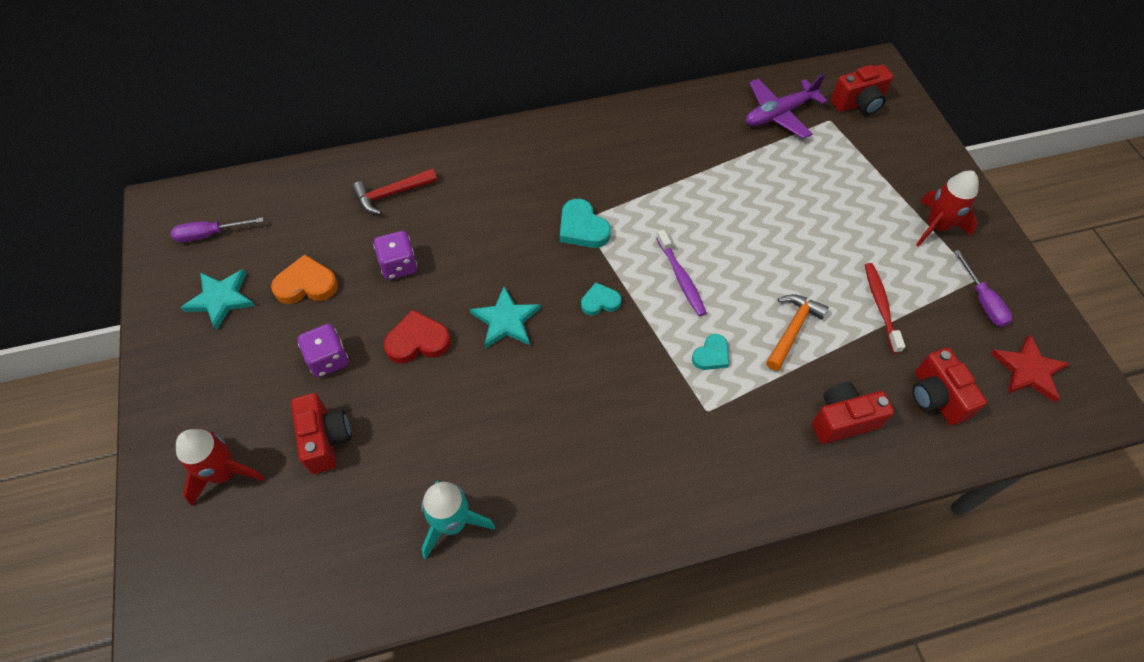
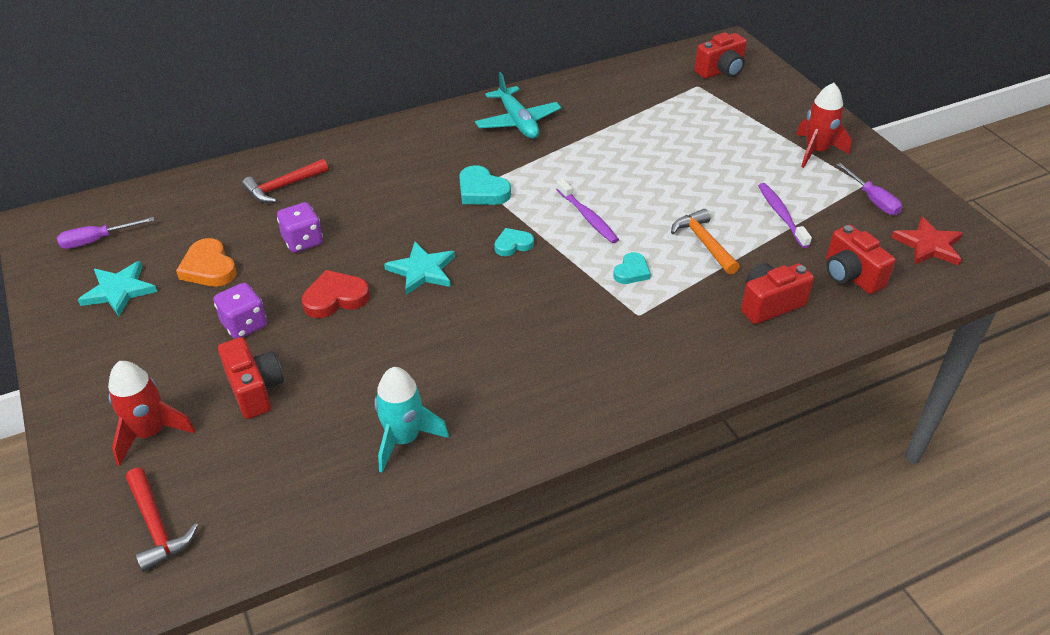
camera: 10 degrees left, 15 degrees down
orange heart [271,254,338,304] -> orange heart turned 105 degrees counterclockwise [176,238,237,287]
purple plane [746,74,827,139] -> none
orange hammer [766,294,829,371] -> orange hammer turned 45 degrees counterclockwise [671,209,740,275]
red toothbrush [865,263,905,353] -> purple toothbrush [758,183,812,248]
none -> red hammer [126,468,198,572]
none -> turquoise plane [475,72,561,139]

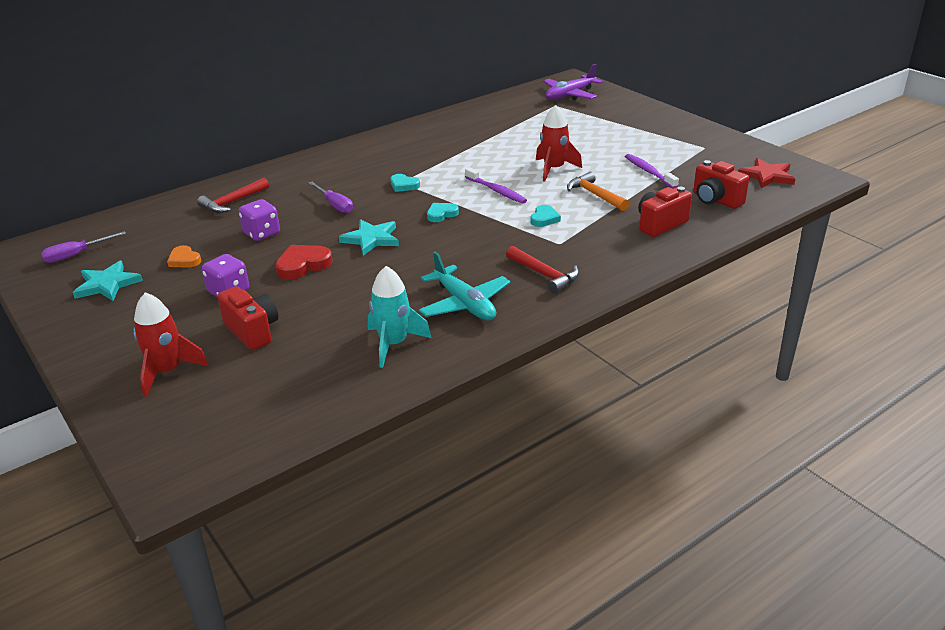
camera: 10 degrees left, 10 degrees down
red hammer [126,468,198,572] -> red hammer moved to [506,246,579,294]
orange heart [176,238,237,287] -> orange heart [167,245,201,268], size x0.65
turquoise heart [459,165,511,205] -> turquoise heart [390,174,420,192], size x0.65
turquoise plane [475,72,561,139] -> turquoise plane moved to [419,252,510,320]
red camera [694,33,747,79] -> purple plane [543,64,603,100]
red rocket [796,83,852,168] -> red rocket moved to [536,105,582,182]
purple screwdriver [836,163,902,215] -> purple screwdriver moved to [308,182,353,213]

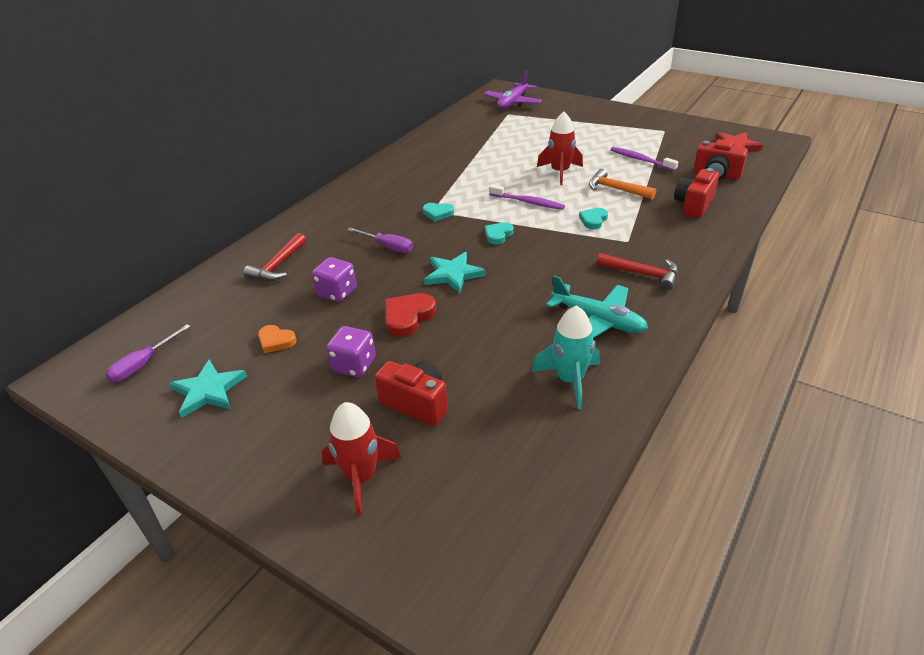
camera: 20 degrees left, 5 degrees up
turquoise heart [530,205,561,227] -> turquoise heart turned 150 degrees counterclockwise [579,208,608,229]

